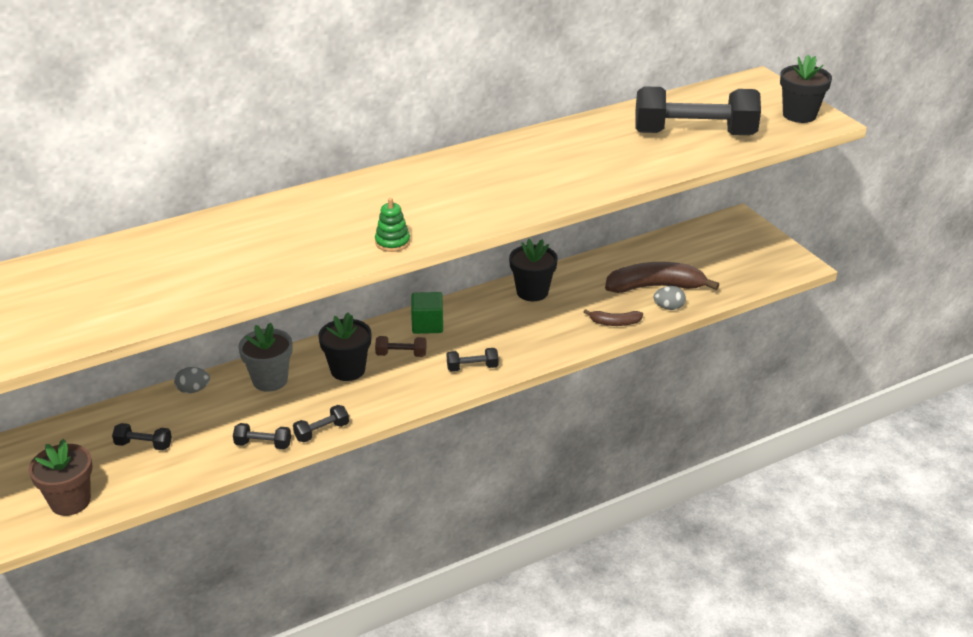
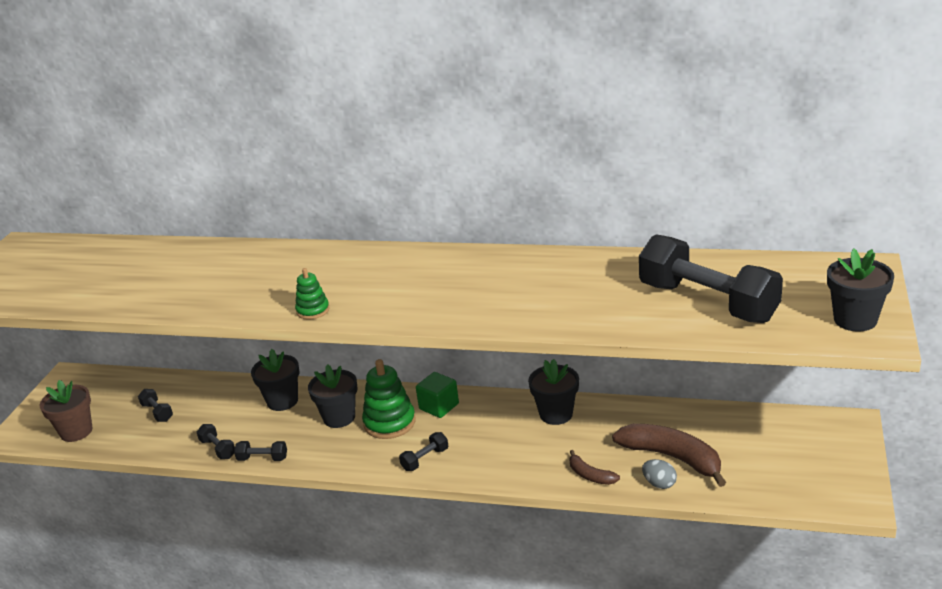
camera: 45 degrees right, 5 degrees down
grey egg [174,367,210,393] -> none
grey flower pot [238,322,293,392] -> black flower pot [251,349,300,411]
brown dumbbell [375,336,427,357] -> green stacking toy [362,359,416,439]
black dumbbell [447,348,499,371] -> black dumbbell turned 75 degrees counterclockwise [399,432,448,471]

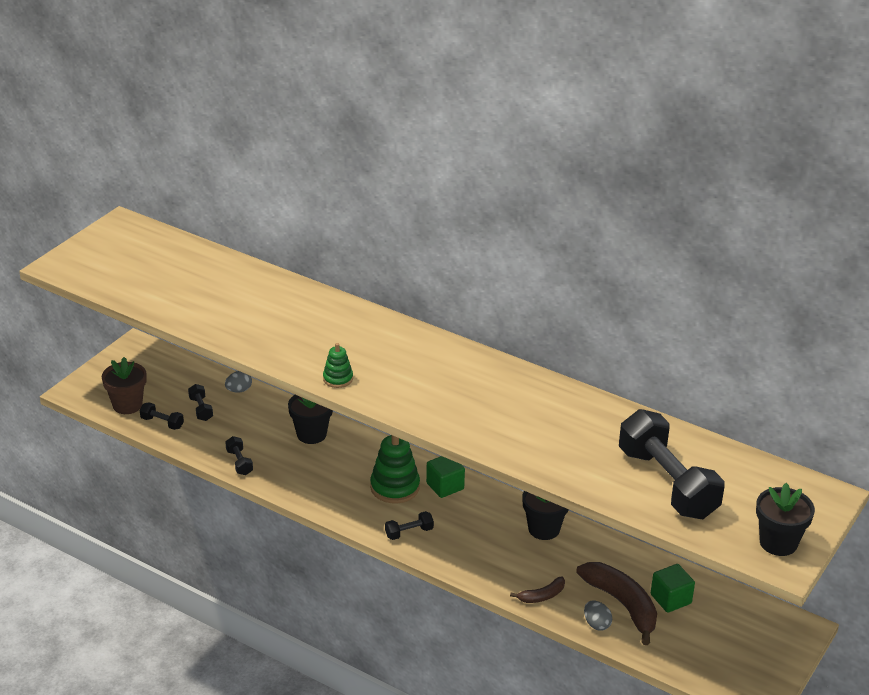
camera: 15 degrees right, 5 degrees up
black dumbbell [234,441,287,461] -> black dumbbell moved to [140,402,184,430]
black flower pot [308,364,358,428] -> none
brown banana [569,450,620,485] -> brown banana turned 90 degrees counterclockwise [510,577,565,603]
none -> grey egg [225,371,252,393]
none -> green cube [651,564,695,613]

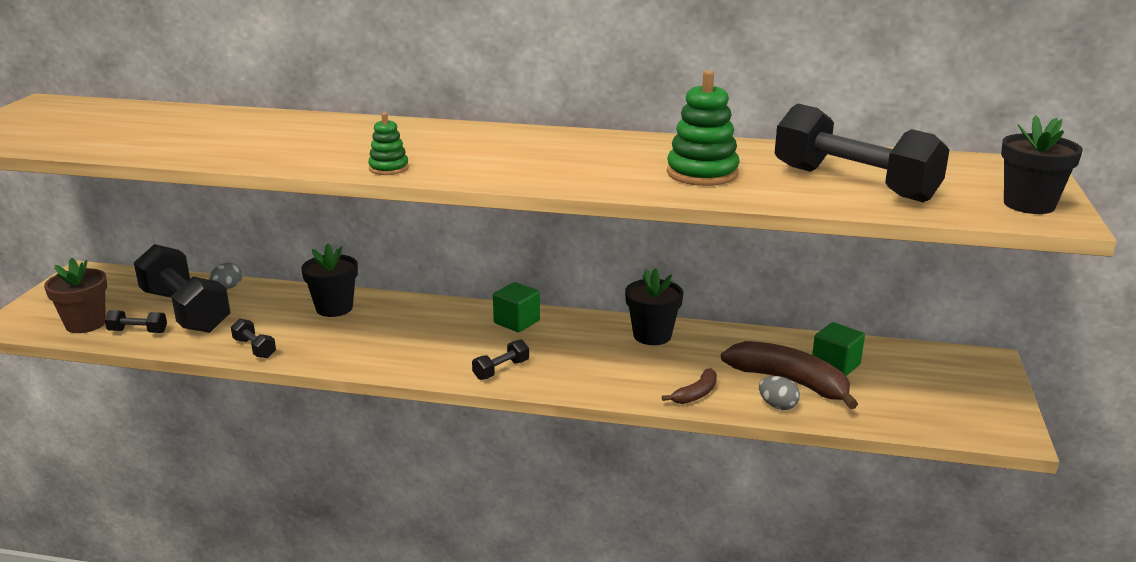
camera: 20 degrees left, 10 degrees down
black dumbbell [188,384,213,421] -> black dumbbell [134,244,231,333], size x2.40
green stacking toy [370,435,420,503] -> green stacking toy moved to [667,70,740,186]

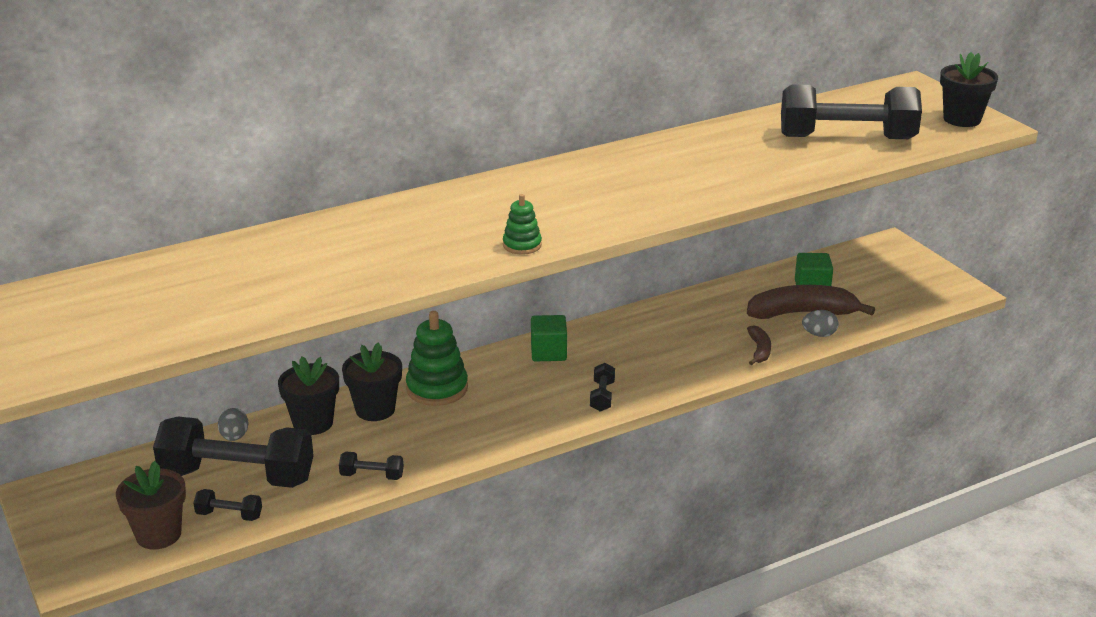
camera: 40 degrees left, 5 degrees up
black dumbbell [105,310,167,333] -> black dumbbell turned 45 degrees clockwise [193,489,262,521]
black flower pot [625,268,683,345] -> black flower pot moved to [278,357,339,435]
green stacking toy [667,70,740,186] -> green stacking toy moved to [406,311,468,406]

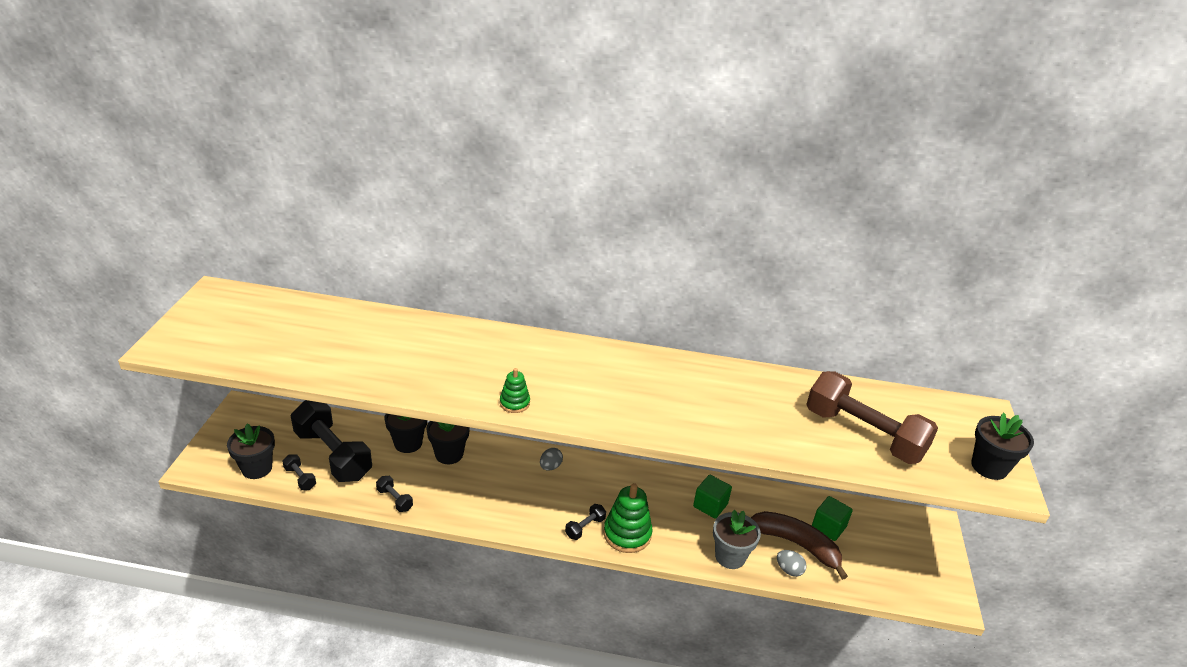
camera: 35 degrees right, 5 degrees up
brown flower pot [116,461,186,549] -> black flower pot [227,423,275,479]
grey egg [218,408,249,441] -> grey egg moved to [540,448,563,471]
green stacking toy [406,311,468,406] -> green stacking toy moved to [603,483,653,553]
green cube [531,315,567,361] -> green cube moved to [693,475,732,519]
brown banana [747,325,771,365] -> grey flower pot [713,510,761,569]
black dumbbell [781,84,922,139] -> brown dumbbell [806,371,938,464]

